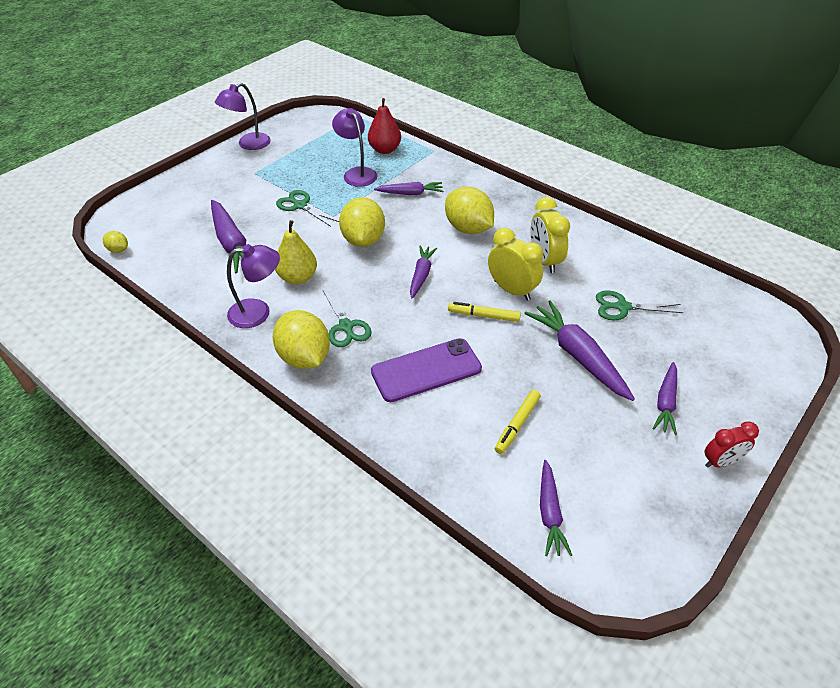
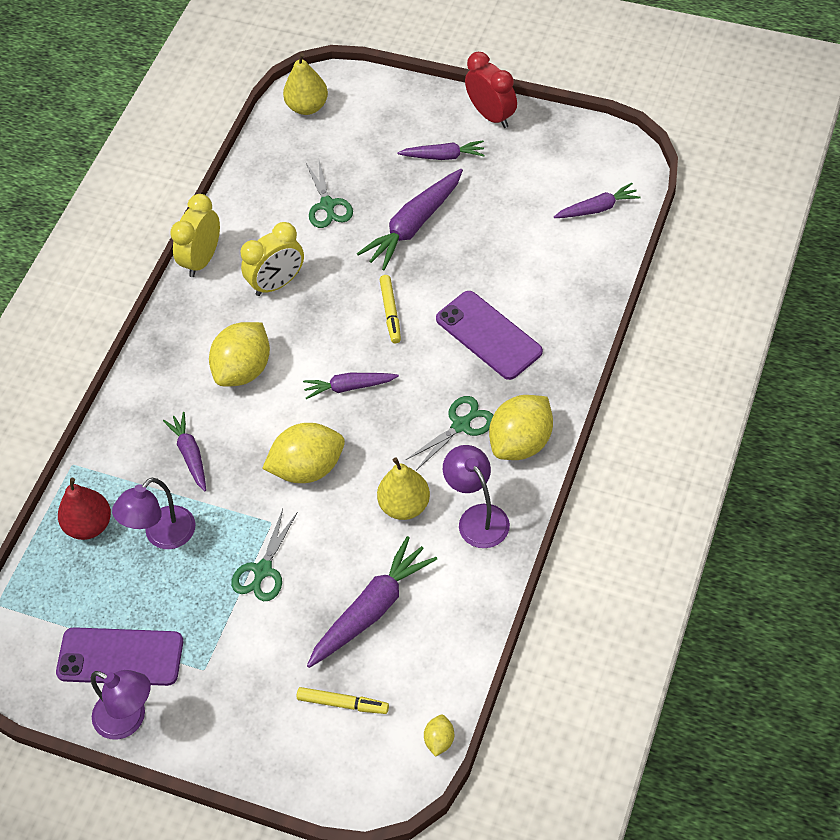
camera: 105 degrees left, 10 degrees up
yellow clock [488,228,543,301] -> yellow clock moved to [170,194,220,277]
yellow marker [495,390,541,454] -> yellow marker moved to [297,687,389,714]
red clock [704,421,759,468] -> red clock [465,52,517,128], size x1.50
none -> purple phone [56,627,183,686]
none -> yellow pear [283,53,328,115]

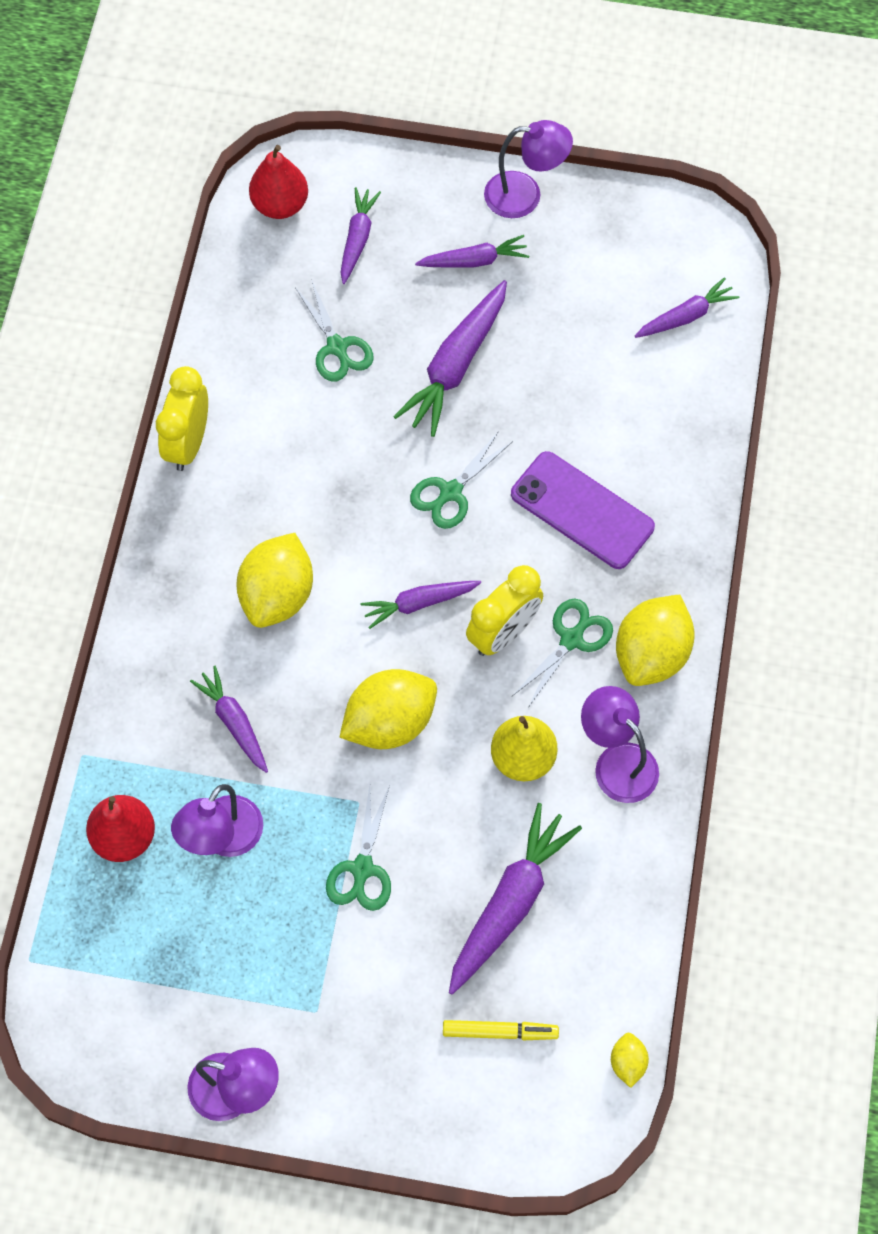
camera: 15 degrees left, 10 degrees up
purple phone [56,627,183,686] -> none
yellow clock [241,222,304,296] -> yellow clock moved to [466,565,543,656]
yellow pear [283,53,328,115] -> red pear [249,145,308,219]
yellow marker [380,275,401,343] -> green scissors [410,431,513,529]
red clock [465,52,517,128] -> purple lamp [484,120,573,218]
none -> purple carrot [341,187,381,284]

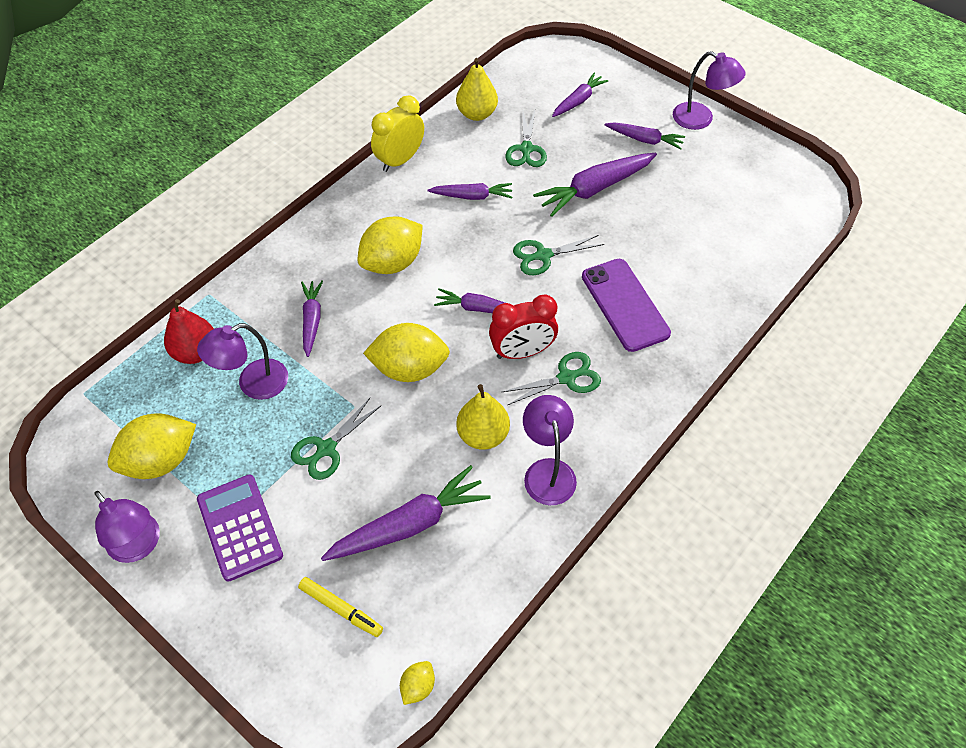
camera: 30 degrees right, 10 degrees down
red pear [249,145,308,219] -> none
yellow clock [466,565,543,656] -> red clock [489,295,558,359]
yellow lemon [616,594,695,686] -> yellow lemon moved to [108,413,196,479]
purple carrot [635,277,739,338] -> purple carrot moved to [428,183,512,200]
none -> purple calculator [197,474,283,582]
none -> yellow pear [456,58,498,121]

